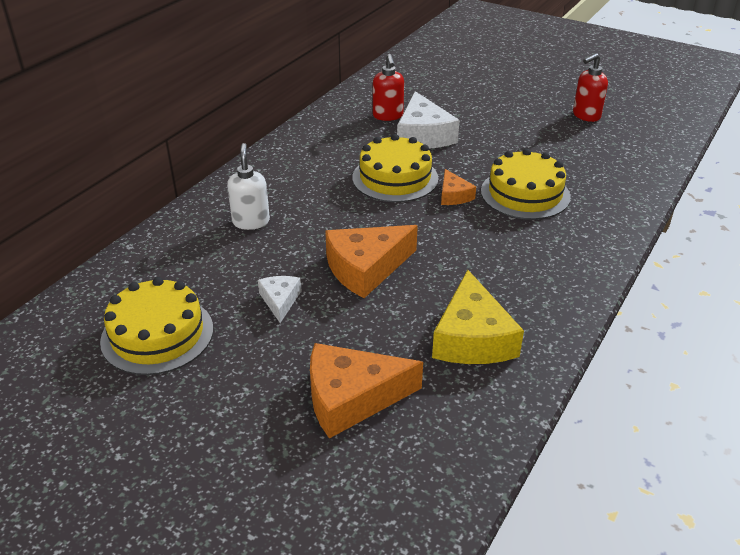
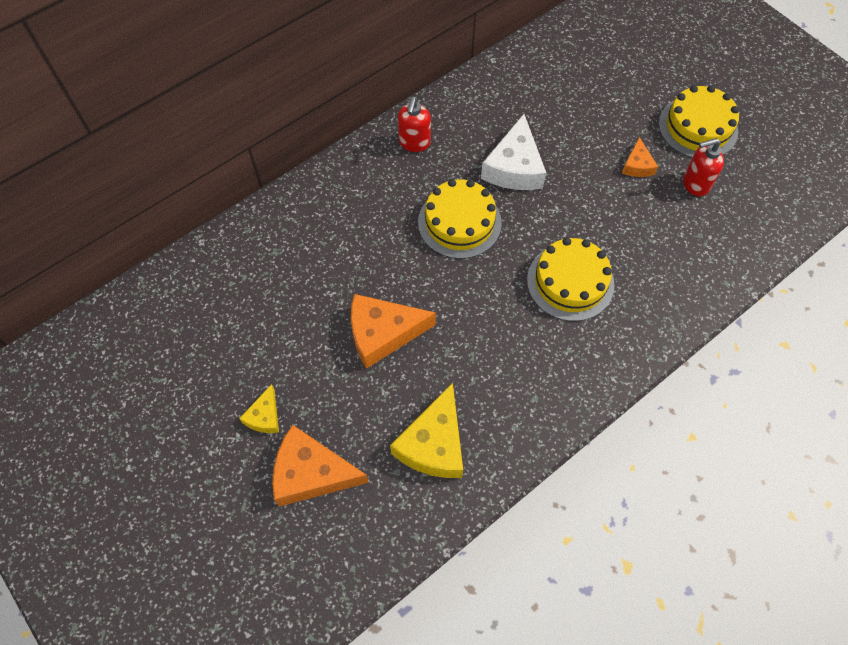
camera: 20 degrees right, 25 degrees up
yellow cake [100,277,213,375] -> yellow cake moved to [659,85,739,158]
white soap dispenser [227,143,270,230] -> none
white cheese [258,276,302,323] -> none
red soap dispenser [373,54,404,121] -> red soap dispenser moved to [398,97,431,152]
orange cheese [441,169,476,205] -> orange cheese moved to [622,137,658,177]
none -> yellow cheese [239,384,279,433]

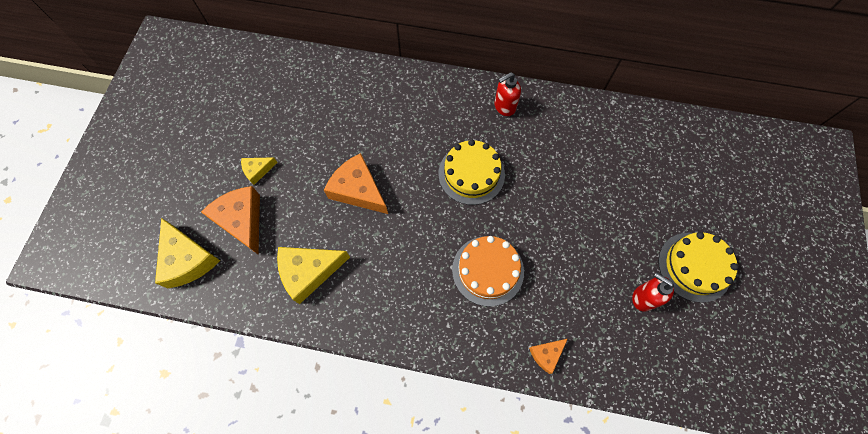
camera: 50 degrees right, 5 degrees up
white cheese [481,114,546,190] -> none
yellow cake [527,237,614,321] -> orange cake [452,236,524,307]
orange cheese [622,137,658,177] -> orange cheese moved to [529,339,568,374]
none -> yellow cheese [155,218,220,288]

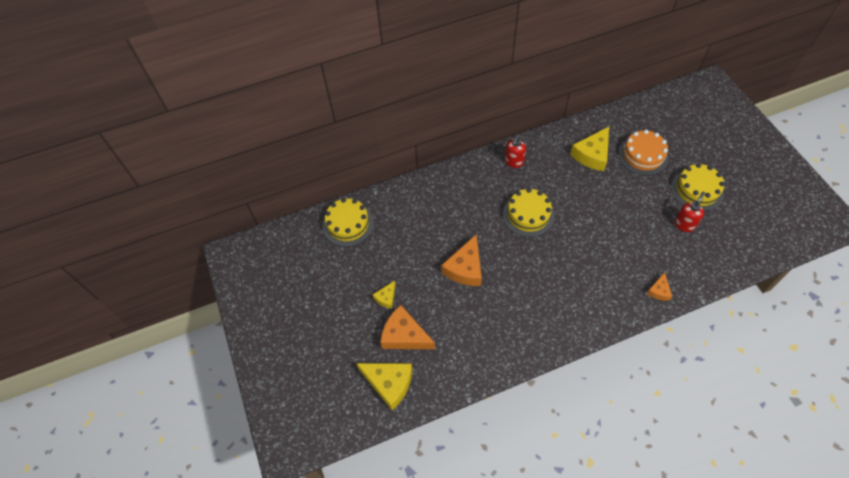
camera: 30 degrees left, 10 degrees down
yellow cheese [277,247,350,304] -> yellow cheese moved to [570,127,609,171]
orange cheese [324,153,388,214] -> orange cheese turned 75 degrees counterclockwise [441,234,482,286]
orange cake [452,236,524,307] -> orange cake moved to [618,130,669,175]
red soap dispenser [632,272,674,311] -> red soap dispenser turned 120 degrees clockwise [675,191,705,232]
none -> yellow cake [323,198,374,247]

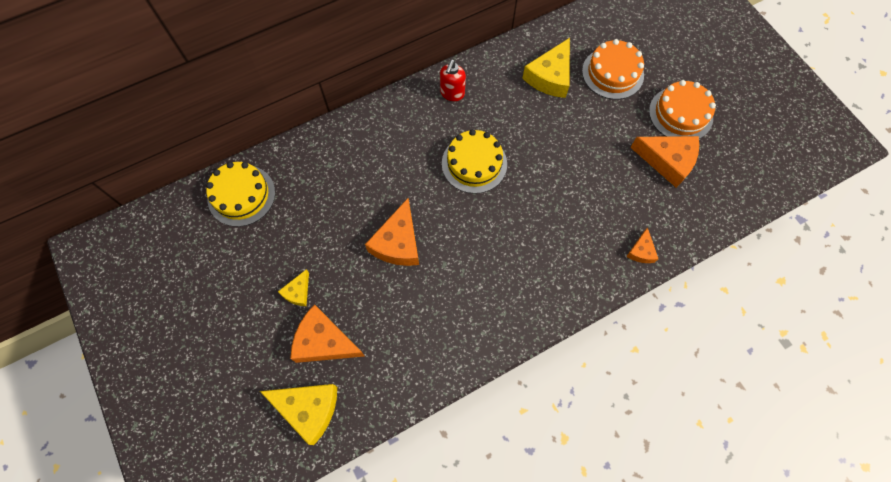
camera: 10 degrees left, 10 degrees up
yellow cake [671,163,725,211] -> orange cake [649,80,716,139]
red soap dispenser [675,191,705,232] -> orange cheese [630,136,699,188]

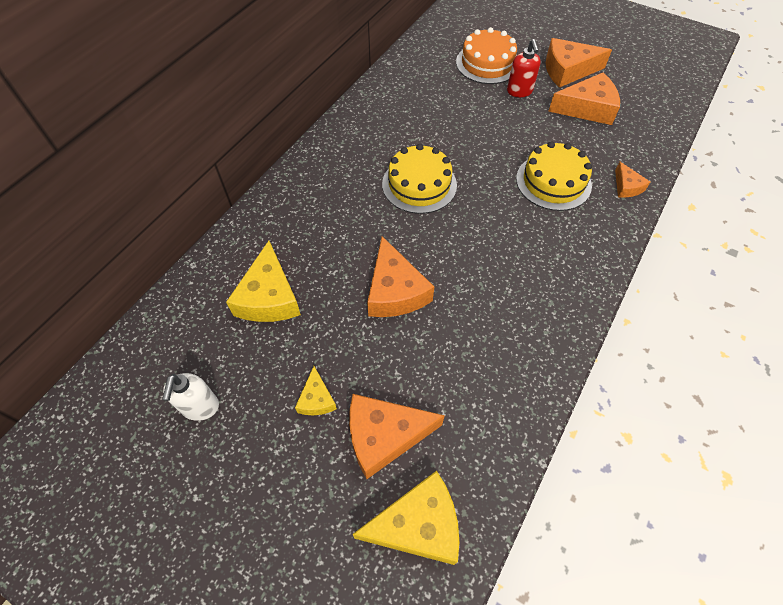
camera: 30 degrees left, 10 degrees down
yellow cake [206,162,275,227] -> yellow cake moved to [516,141,592,211]
red soap dispenser [440,59,466,101] -> red soap dispenser moved to [507,39,541,97]
yellow cheese [522,38,570,98] -> yellow cheese moved to [226,241,301,322]
orange cake [649,80,716,139] -> orange cheese [546,38,612,88]
none -> white soap dispenser [162,373,219,421]

